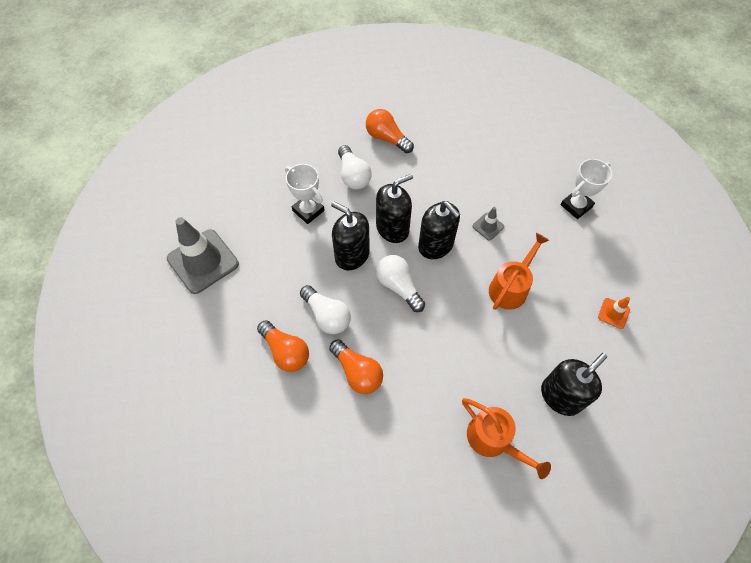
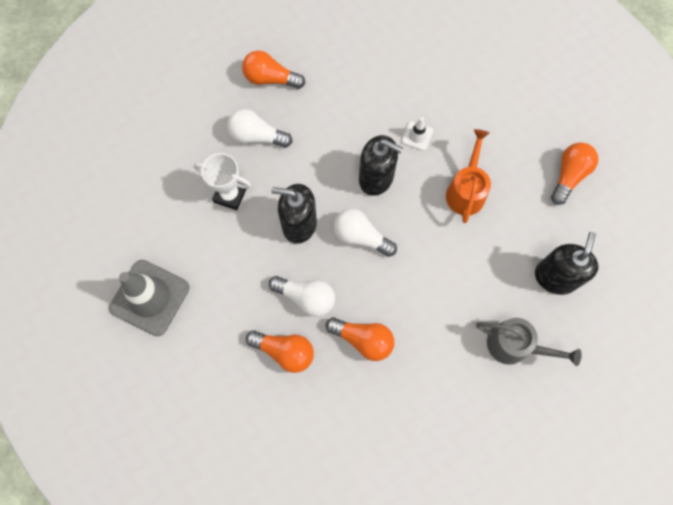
camera: 25 degrees left, 10 degrees up
white light bulb [338,145,372,189] -> white light bulb turned 150 degrees clockwise [227,109,292,148]
black soap dispenser [376,174,413,243] -> none
orange watering can [462,398,551,479] -> grey watering can [476,318,582,366]
grey traffic cone [472,207,504,240] -> white traffic cone [402,118,433,151]
white trophy [560,159,612,219] -> none
orange traffic cone [598,297,630,329] -> orange light bulb [551,142,599,205]

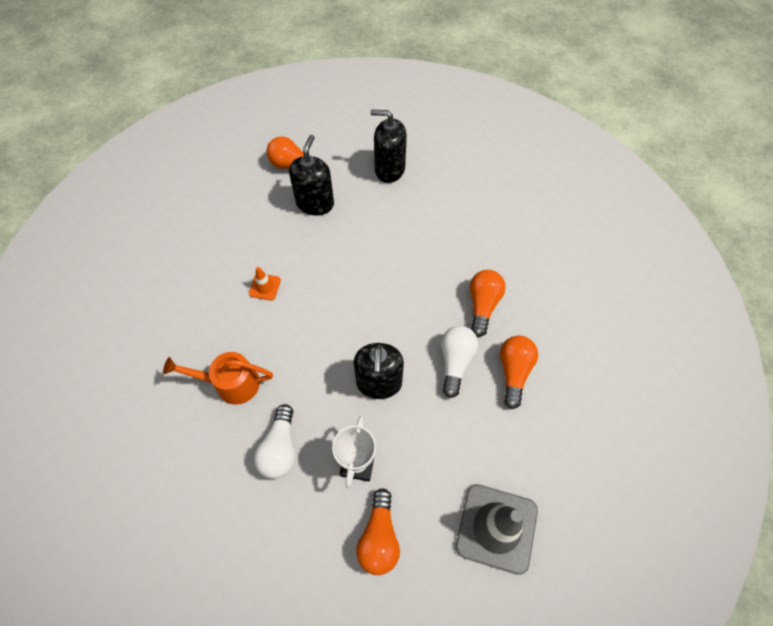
camera: 100 degrees left, 10 degrees down
orange light bulb [242,51,305,89] -> orange light bulb moved to [356,488,400,575]
white light bulb [333,208,397,257] -> none
black soap dispenser [359,135,403,196] -> black soap dispenser moved to [289,135,334,215]
white traffic cone [402,118,433,151] -> orange traffic cone [249,267,281,300]
orange watering can [446,129,491,223] -> orange watering can moved to [163,352,273,405]
grey watering can [476,318,582,366] -> none

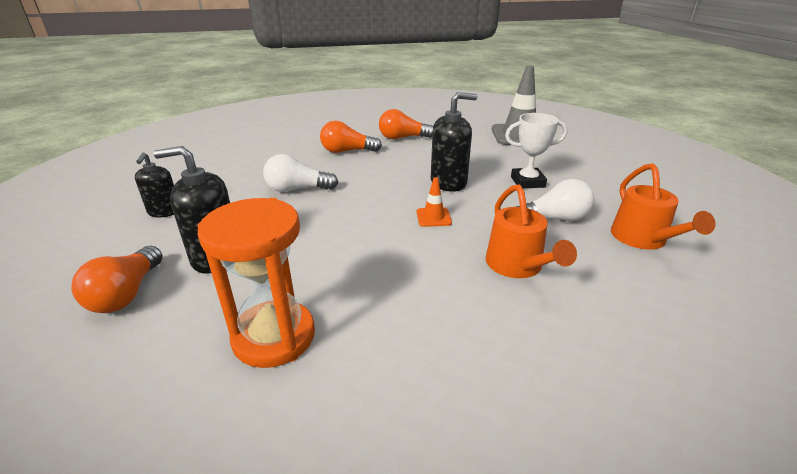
camera: 105 degrees left, 30 degrees down
orange traffic cone [249,267,281,300] -> orange traffic cone moved to [416,177,452,227]
orange light bulb [356,488,400,575] -> none
black soap dispenser [370,110,407,183] -> black soap dispenser [135,152,174,217], size x0.64
white light bulb [441,326,478,398] -> white light bulb moved to [263,154,338,192]
none -> orange hourglass [197,198,315,368]
none -> orange watering can [611,163,715,250]

